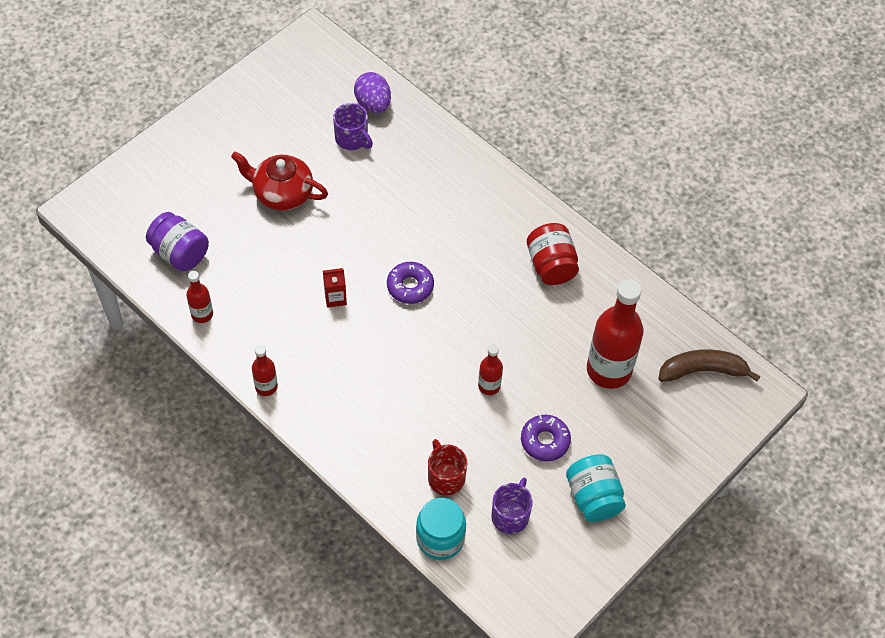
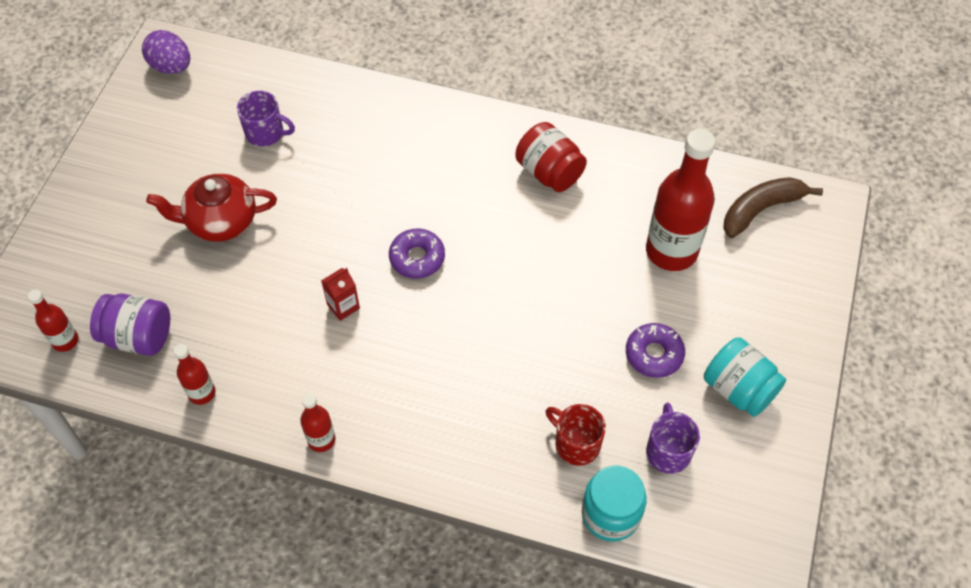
camera: 25 degrees left, 0 degrees up
purple egg [354,72,391,113] -> purple egg moved to [142,30,190,74]
red bottle [478,344,503,395] -> red bottle moved to [28,289,79,352]

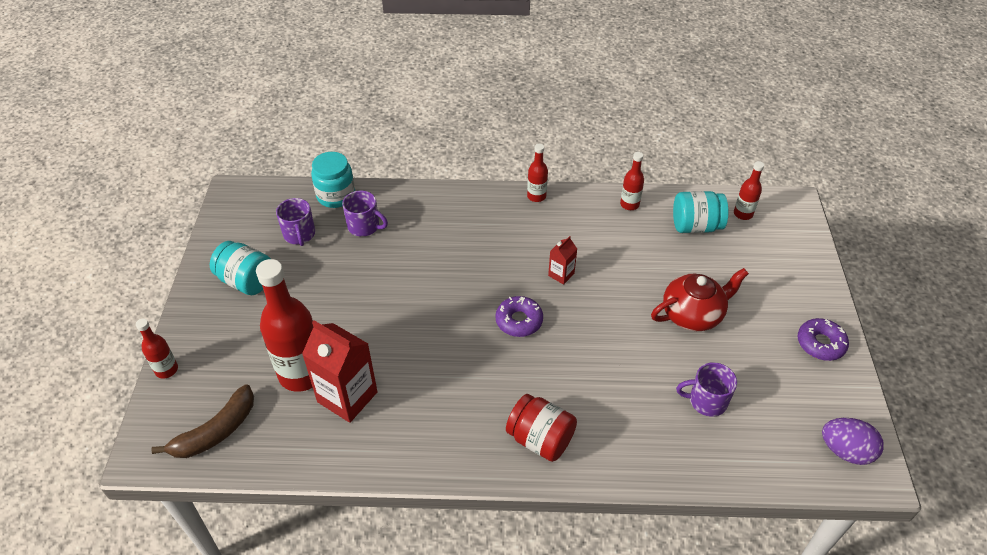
camera: 165 degrees right, 10 degrees down
purple jar [90,293,170,356] -> turquoise jar [673,191,728,233]
red jar [515,122,587,192] -> red jar moved to [506,394,577,462]
red mug [546,404,606,466] -> purple mug [342,191,388,237]
purple donut [626,323,685,378] -> purple donut moved to [798,318,849,361]
none -> red bottle [136,319,178,378]
none -> red carton [302,320,377,423]

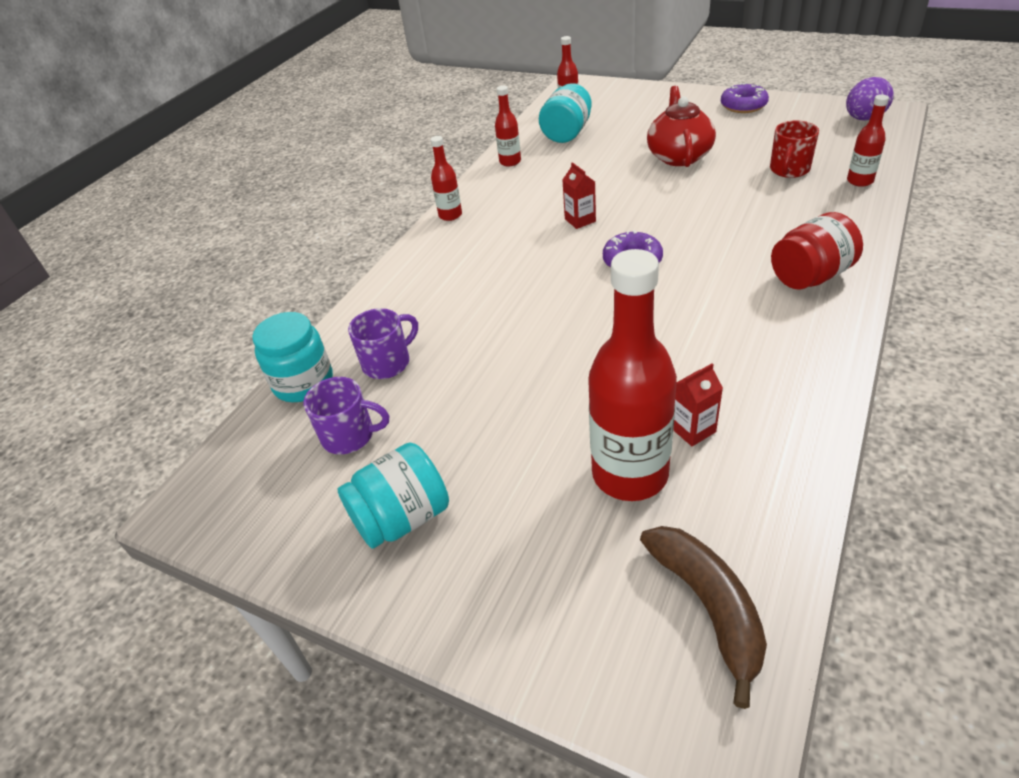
camera: 60 degrees left, 5 degrees down
red bottle [136,319,178,378] -> red bottle moved to [847,94,889,187]
red carton [302,320,377,423] -> red carton [673,363,723,446], size x0.50
purple mug [676,362,737,417] -> red mug [770,120,819,178]

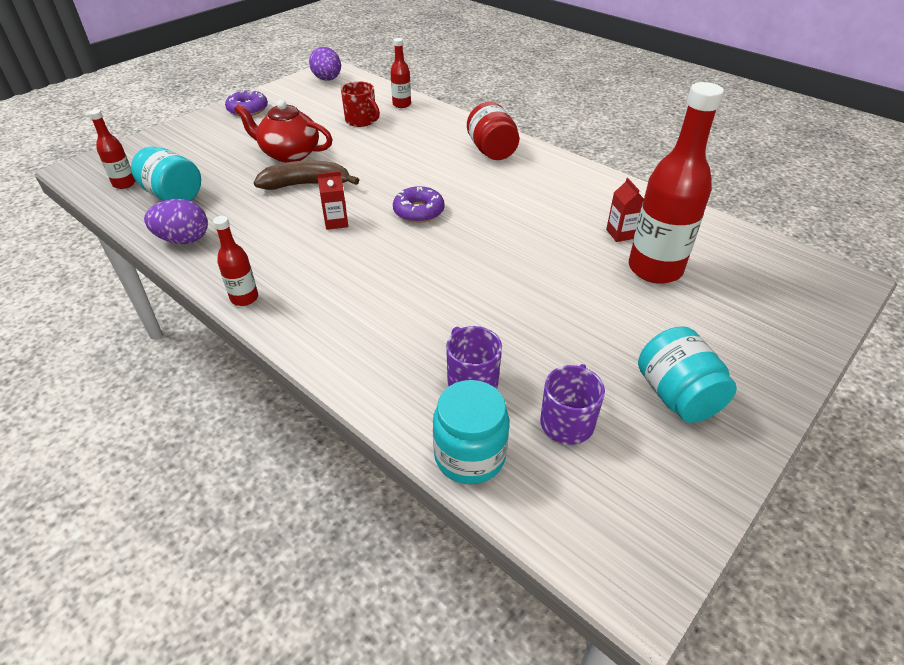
camera: 80 degrees left, 0 degrees up
red bottle [495,86,521,166] -> purple egg [144,199,208,244]
brown banana [640,526,767,709] -> brown banana moved to [254,160,359,190]

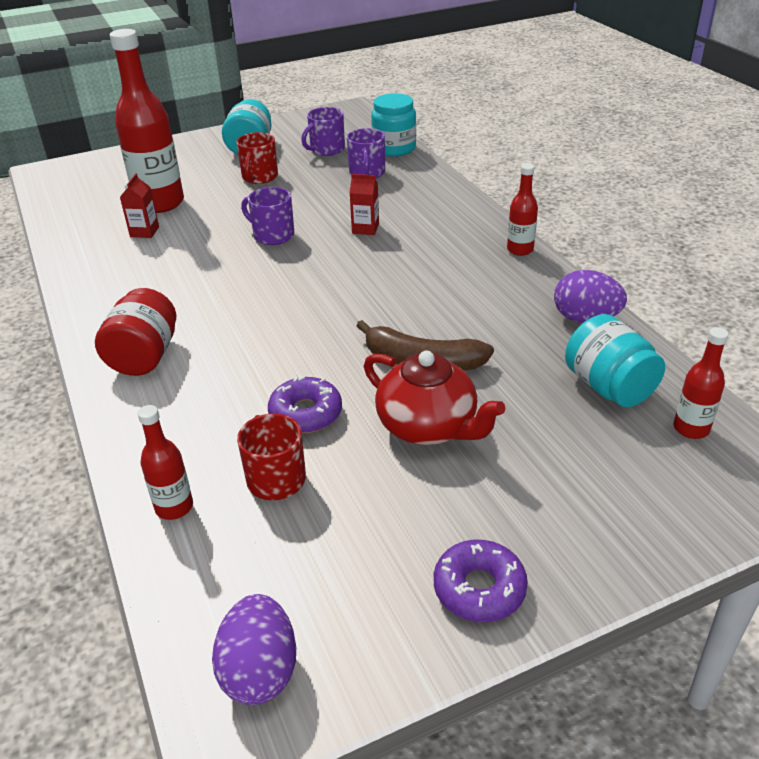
camera: 155 degrees left, 5 degrees down
red carton [317,171,349,230] -> red carton moved to [350,174,379,235]
purple donut [393,186,444,223] -> purple donut moved to [268,376,342,433]
none -> red mug [236,132,278,184]
none -> purple mug [241,187,294,245]

